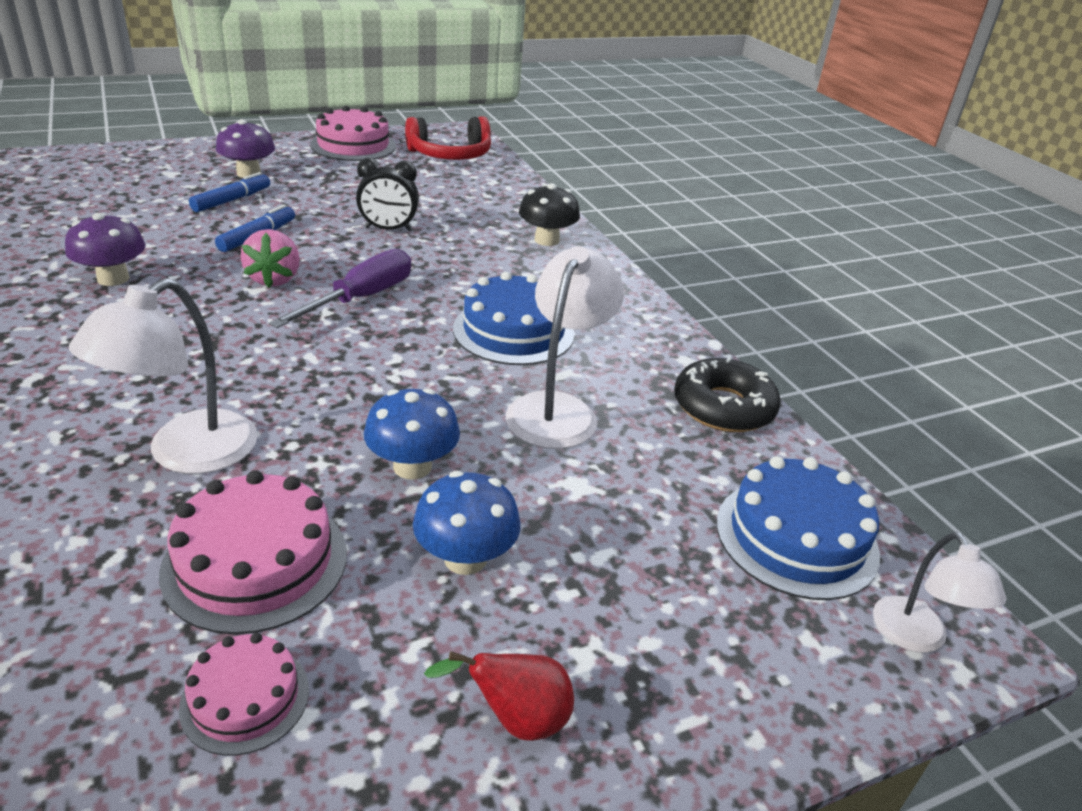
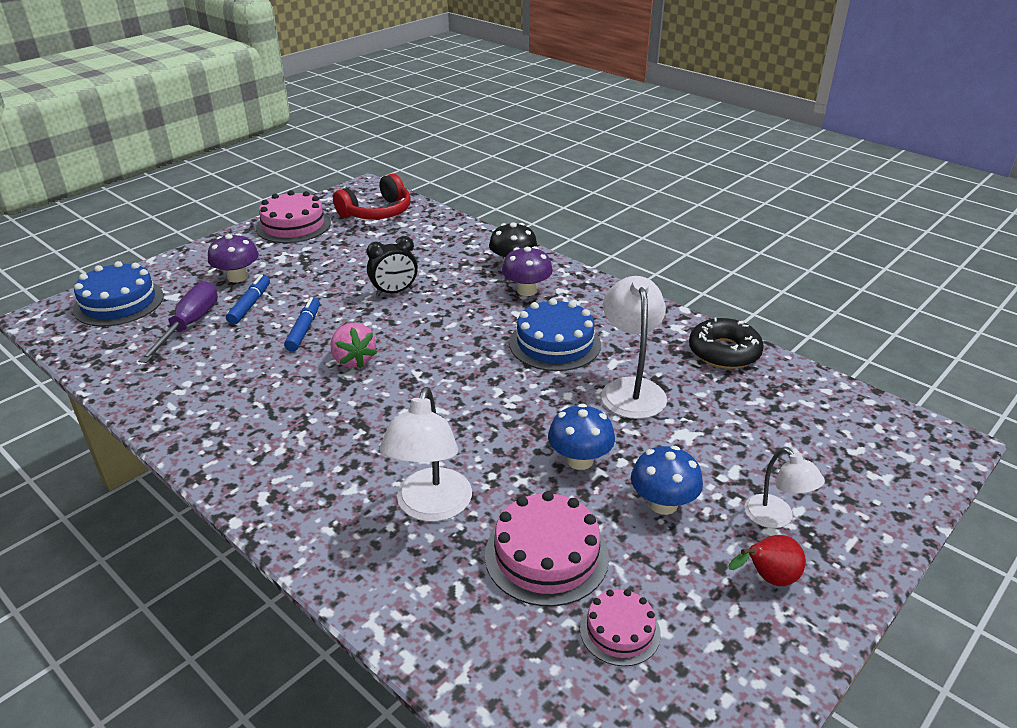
camera: 20 degrees left, 0 degrees up
purple mushroom [65,213,146,286] -> purple mushroom moved to [502,246,553,296]
purple screwdriver [269,249,411,328] -> purple screwdriver moved to [138,281,218,363]
blue cake [717,456,880,600] -> blue cake moved to [73,261,164,327]
white lamp [873,532,1007,653] -> white lamp moved to [744,447,825,528]

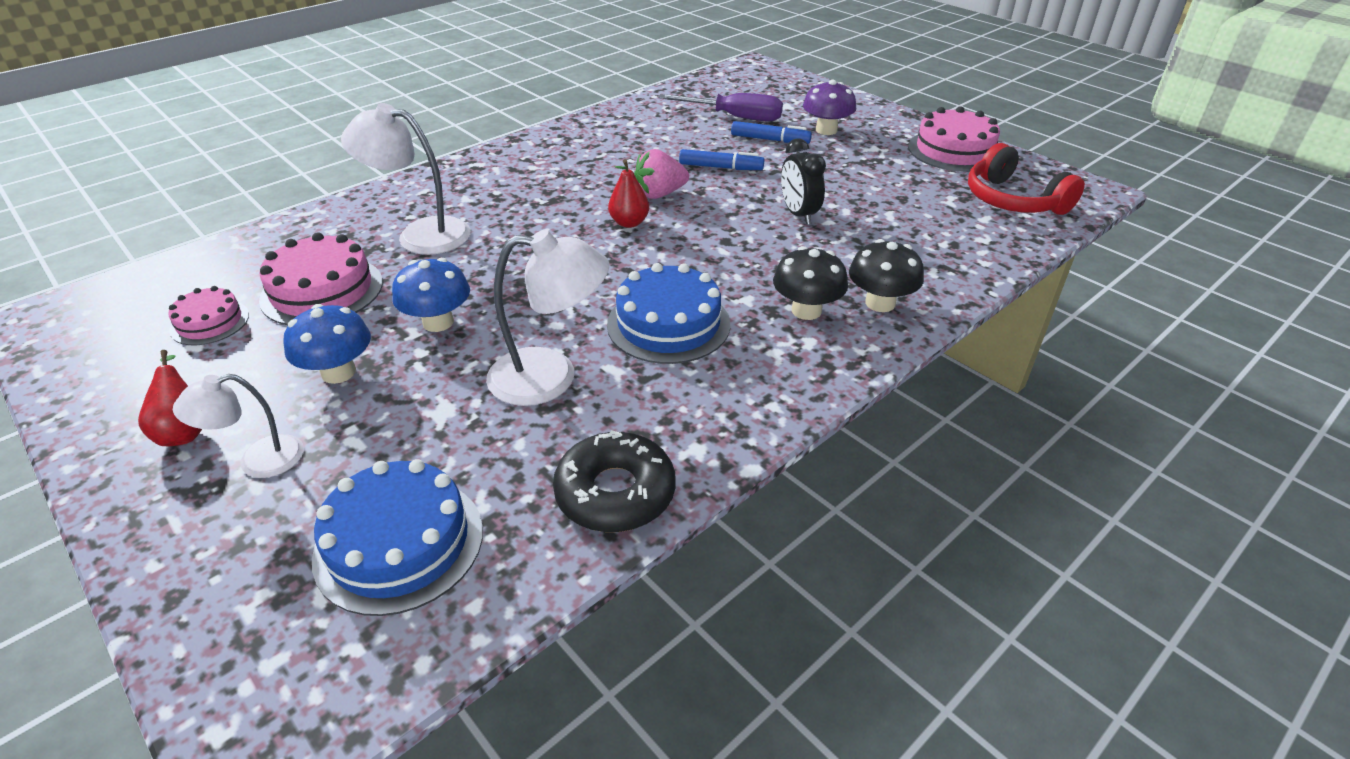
camera: 95 degrees right, 5 degrees up
blue cake [73,261,164,327] -> blue cake moved to [312,459,483,616]
purple mushroom [502,246,553,296] -> black mushroom [773,246,848,320]
none -> red pear [608,159,649,228]

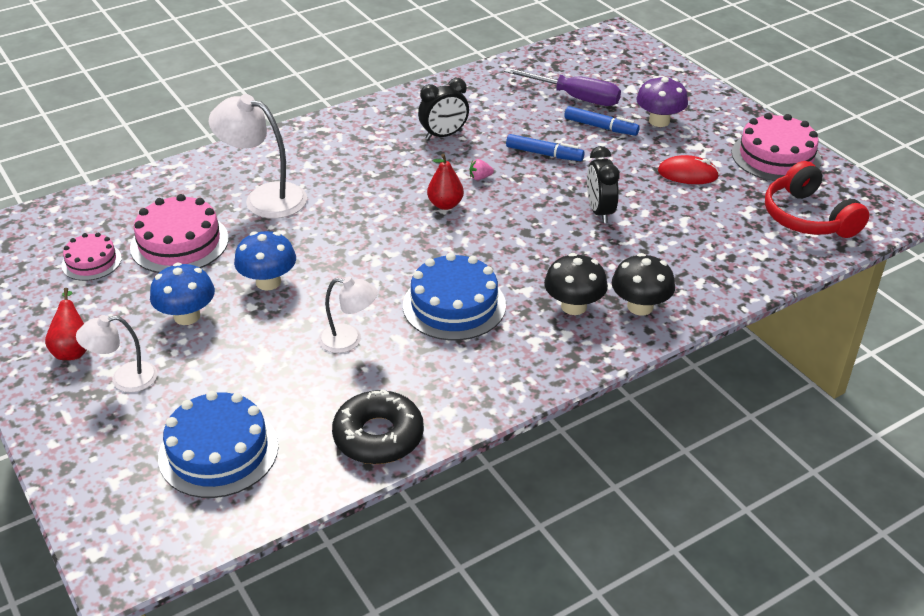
camera: 10 degrees right, 0 degrees up
white lamp [486,230,609,406] -> white lamp [318,276,378,353], size x0.61
pink strawberry [634,149,689,199] -> pink strawberry [470,159,494,180], size x0.48
none -> black clock [418,78,469,140]
none -> red mouse [658,155,719,184]

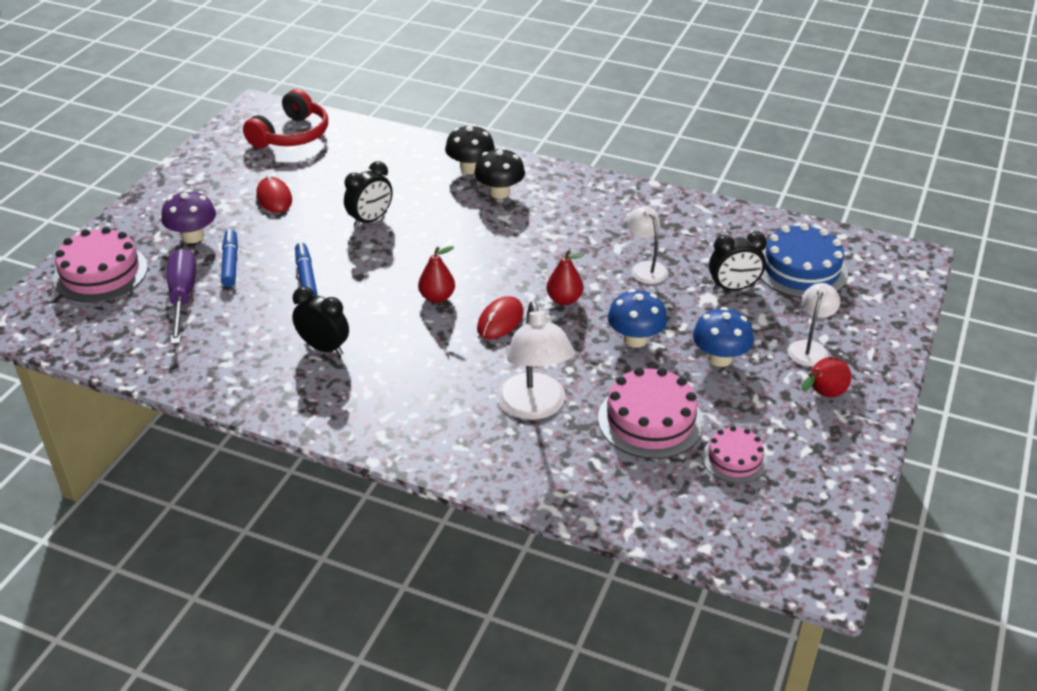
camera: 125 degrees left, 0 degrees up
white lamp [76,315,157,392] -> white lamp turned 105 degrees counterclockwise [788,283,841,367]
black donut [332,389,424,464] -> none
blue cake [403,253,506,340] -> none
pink strawberry [470,159,494,180] -> none
pink cake [732,113,822,181] -> pink cake moved to [53,227,148,302]
none -> red mouse [477,296,524,339]
none -> red pear [547,250,584,305]
none -> black clock [709,232,767,291]

